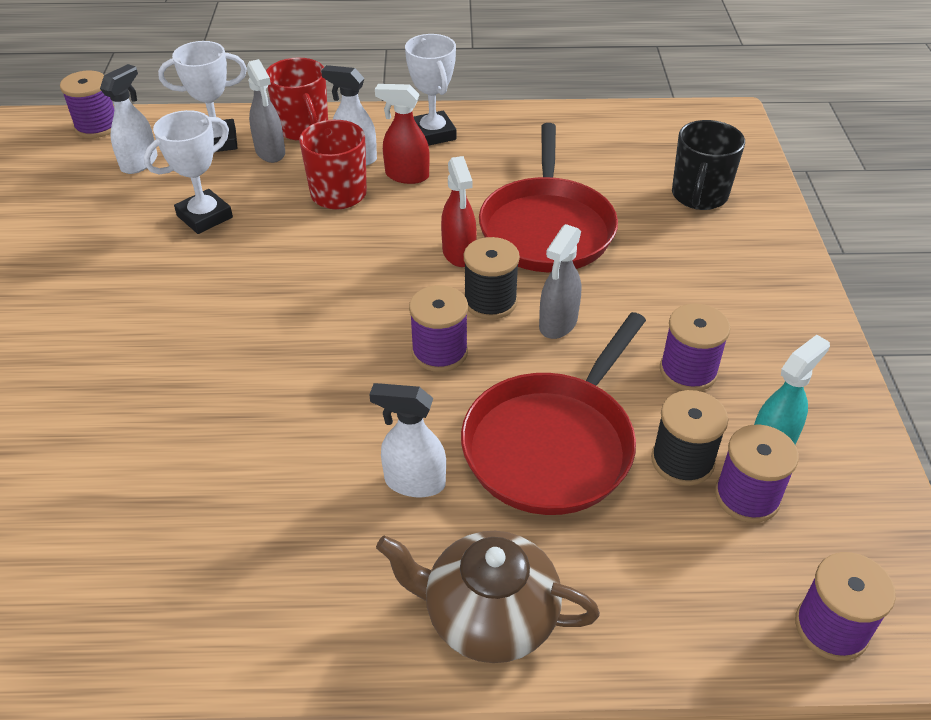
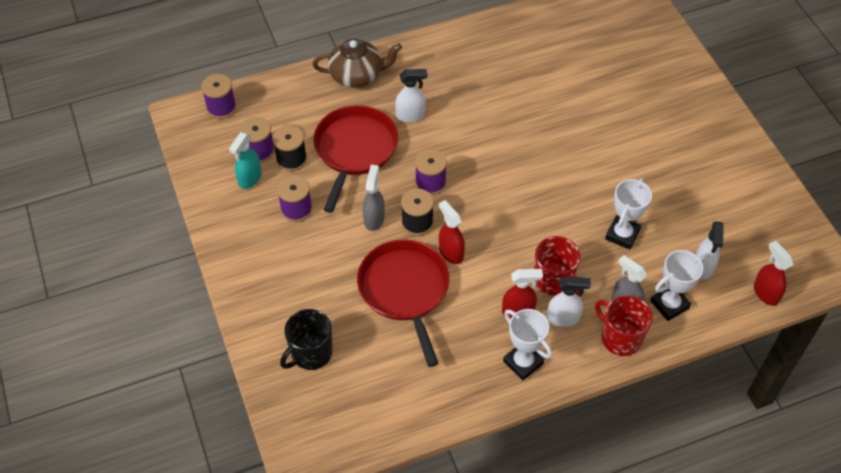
camera: 160 degrees right, 10 degrees up
purple spool [60,70,114,138] -> red spray bottle [754,241,794,306]
black mug [672,120,745,210] -> black mug turned 135 degrees counterclockwise [280,309,332,370]

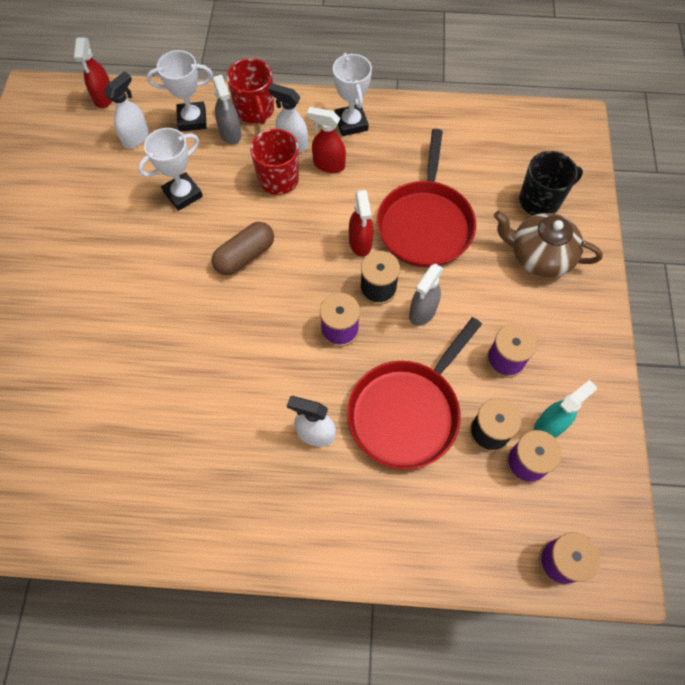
camera: 155 degrees left, 10 degrees up
brown teapot [312,39,402,88] -> brown teapot moved to [494,211,603,278]
none -> brown capsule [211,222,274,275]

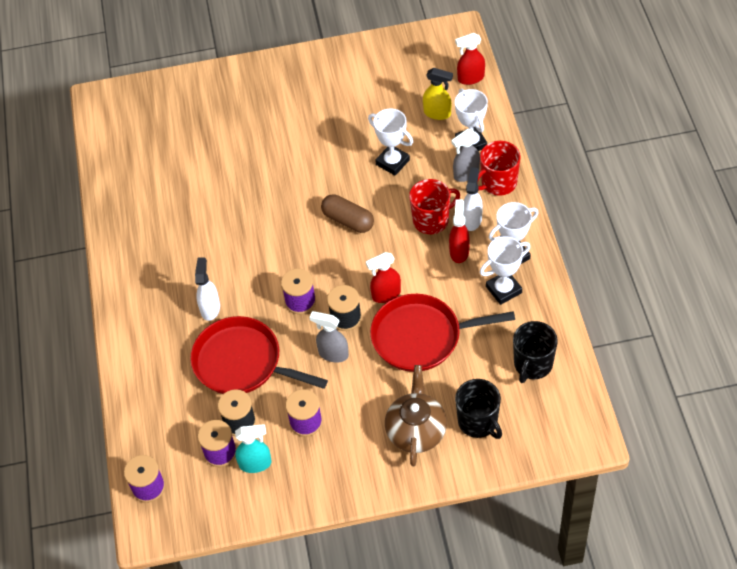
camera: 80 degrees right, 10 degrees down
white spray bottle [104,72,149,148] -> yellow spray bottle [423,68,453,120]
turquoise spray bottle [534,380,597,438] -> turquoise spray bottle turned 45 degrees counterclockwise [235,424,272,473]
none -> white trophy [480,236,530,305]
none -> black mug [513,321,558,383]

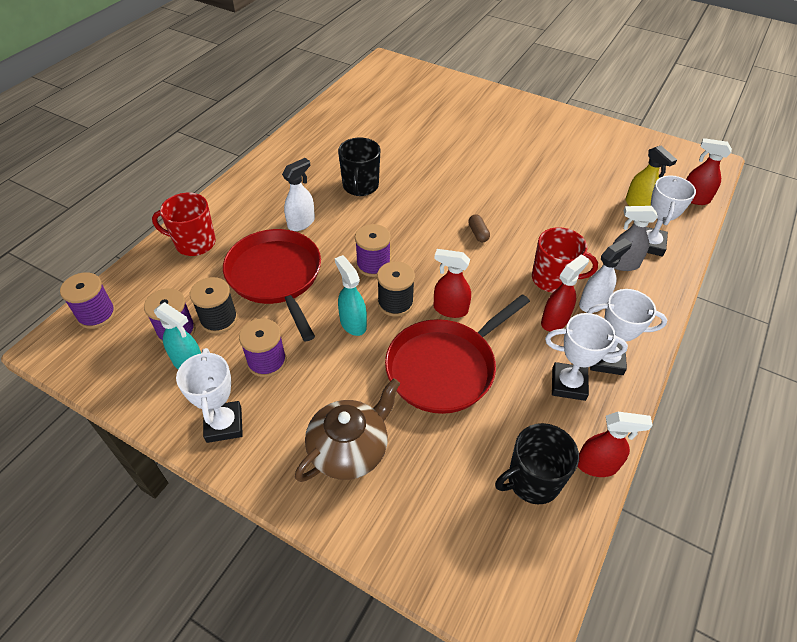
camera: 35 degrees right, 5 degrees down
grey spray bottle [309,311,349,363] -> turquoise spray bottle [335,255,367,336]
brown capsule [321,194,374,233] -> brown capsule [468,214,490,242], size x0.55
white trophy [368,109,413,175] -> white trophy moved to [176,348,243,443]
red pan [370,294,515,372] -> red pan turned 75 degrees counterclockwise [385,294,530,414]
black mug [455,379,502,439] -> black mug moved to [338,138,380,196]
red mug [477,141,521,196] -> red mug moved to [152,193,216,256]
none -> red spray bottle [578,412,653,477]

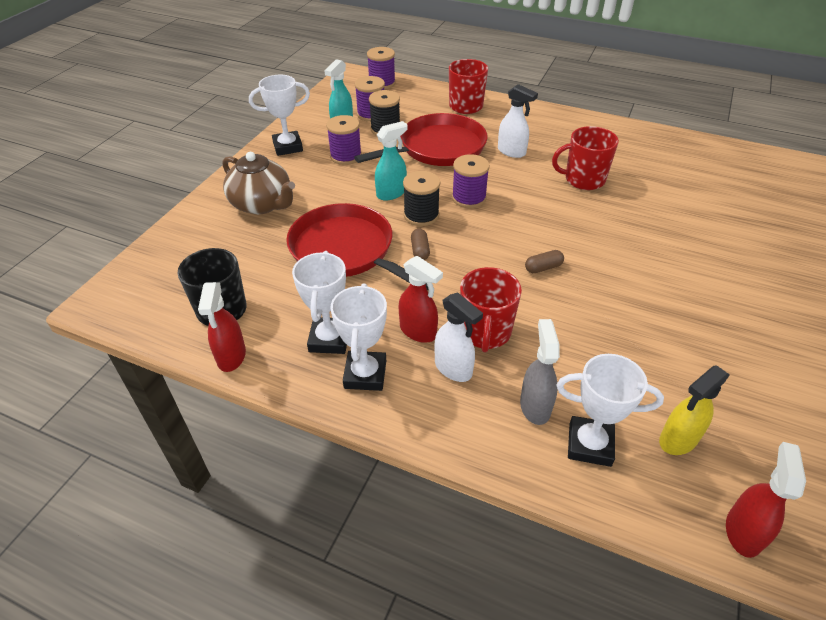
camera: 85 degrees right, 5 degrees down
black mug [338,138,380,196] -> red mug [552,126,619,190]
red spray bottle [433,249,471,318] -> brown capsule [411,229,430,260]

